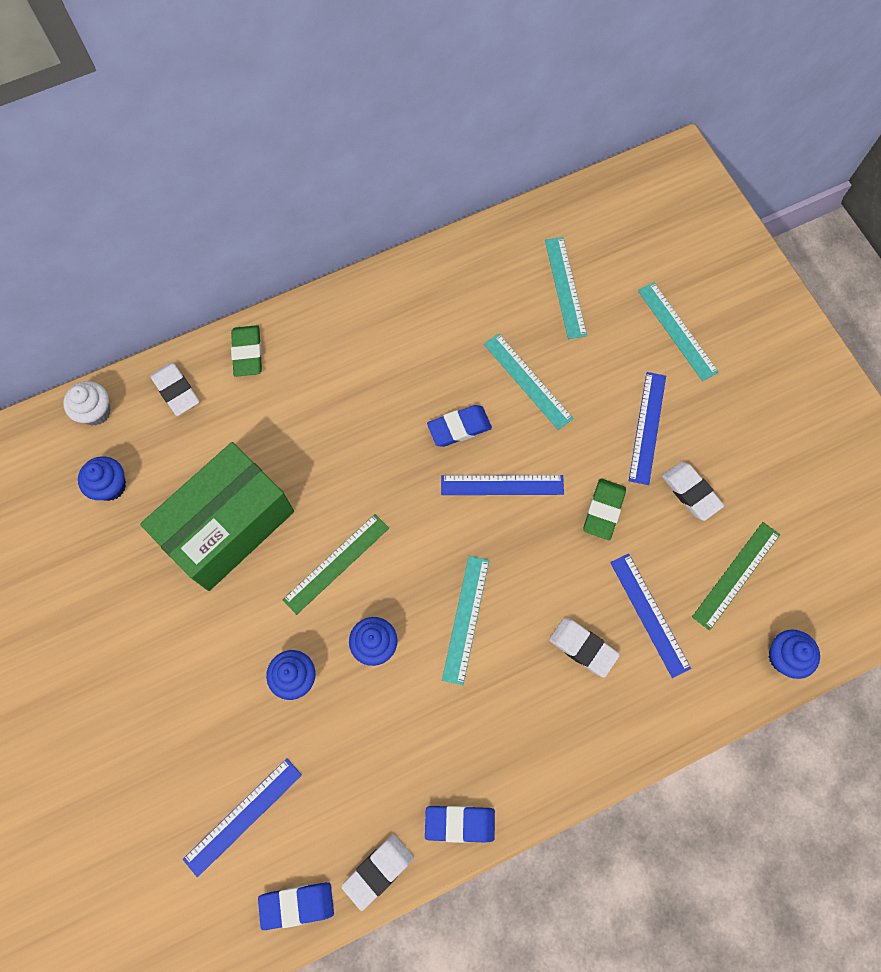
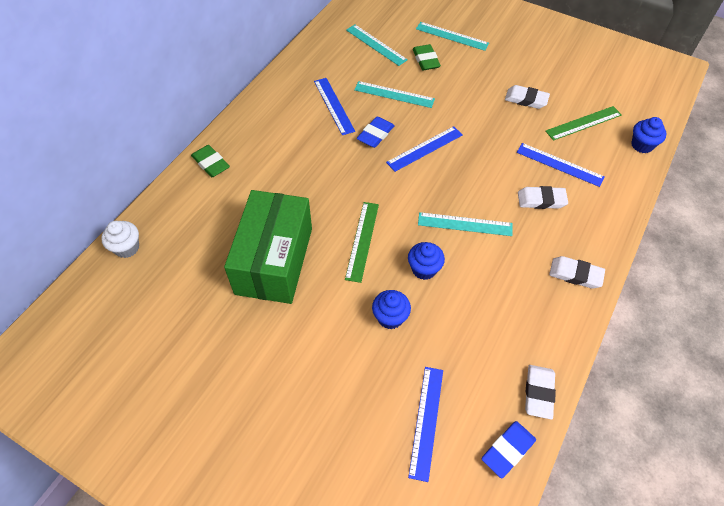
camera: 35 degrees left, 15 degrees down
blue cupcake [78,456,126,501] -> none
white eraser [150,362,200,416] -> white eraser moved to [549,256,605,289]
blue eraser [425,806,495,843] -> none
turquoise ruler [442,556,489,685] -> turquoise ruler turned 60 degrees counterclockwise [418,212,512,236]
green eraser [583,479,626,540] -> green eraser moved to [413,44,441,70]
blue ruler [629,372,666,485] -> blue ruler moved to [314,78,355,135]
green ruler [692,522,780,631] -> green ruler turned 60 degrees clockwise [546,106,622,141]

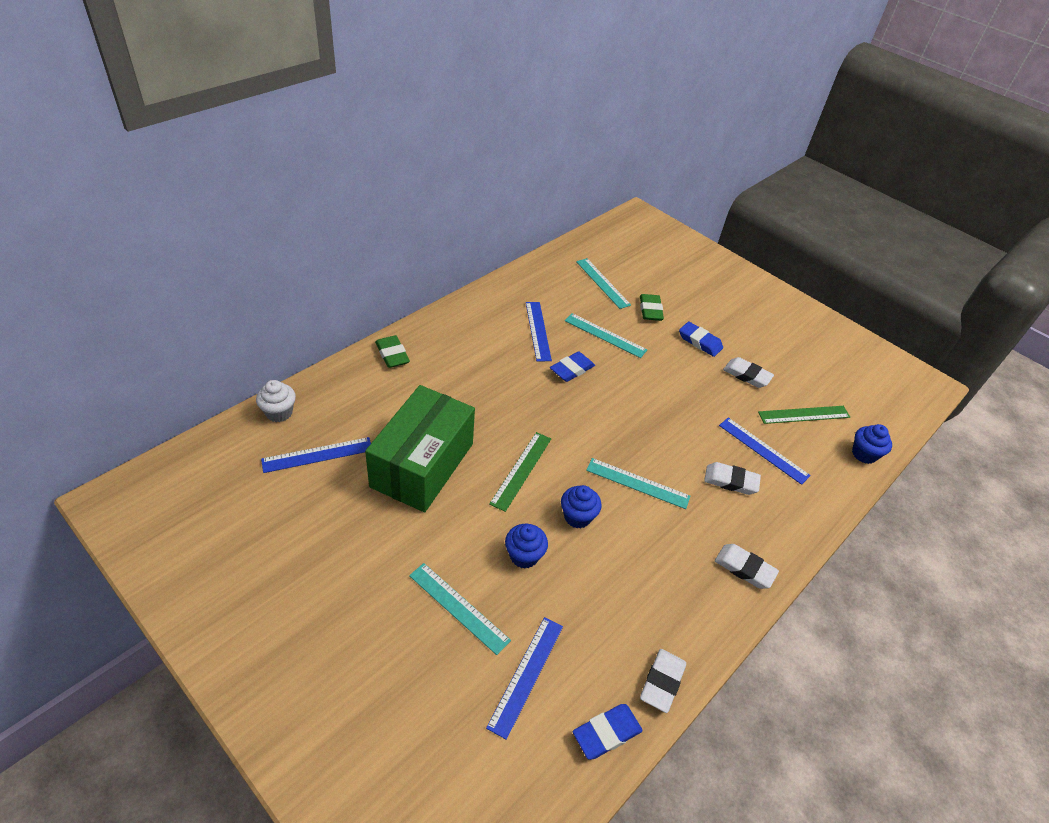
camera: 10 degrees right, 10 degrees down
blue ruler [386,126,462,172] -> blue ruler moved to [261,437,371,473]
turquoise ruler [416,22,489,51] -> turquoise ruler moved to [409,563,511,655]
none -> blue eraser [679,322,723,357]

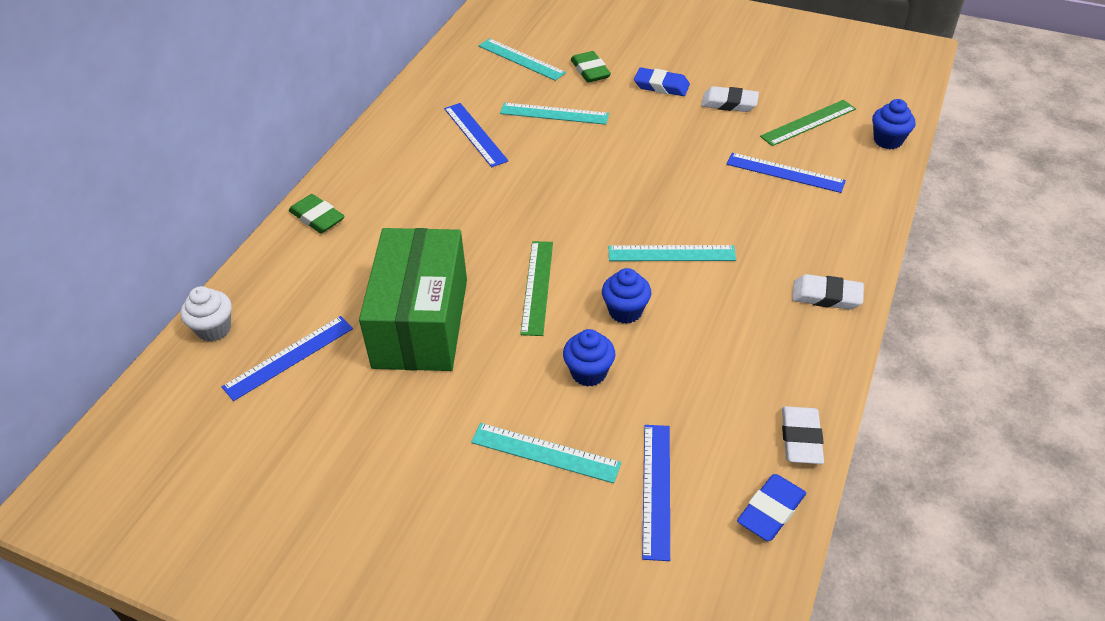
camera: 15 degrees left, 0 degrees up
blue eraser [550,351,595,382] -> none
white eraser [704,462,761,495] -> none

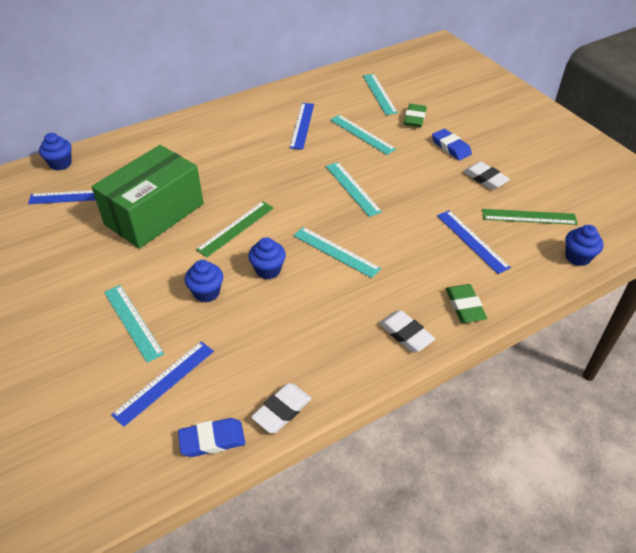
camera: 35 degrees right, 0 degrees up
white cupcake [180,286,232,342] -> blue cupcake [39,133,72,171]
green eraser [289,194,345,233] -> green eraser moved to [446,284,487,323]
none -> turquoise ruler [326,162,382,217]

